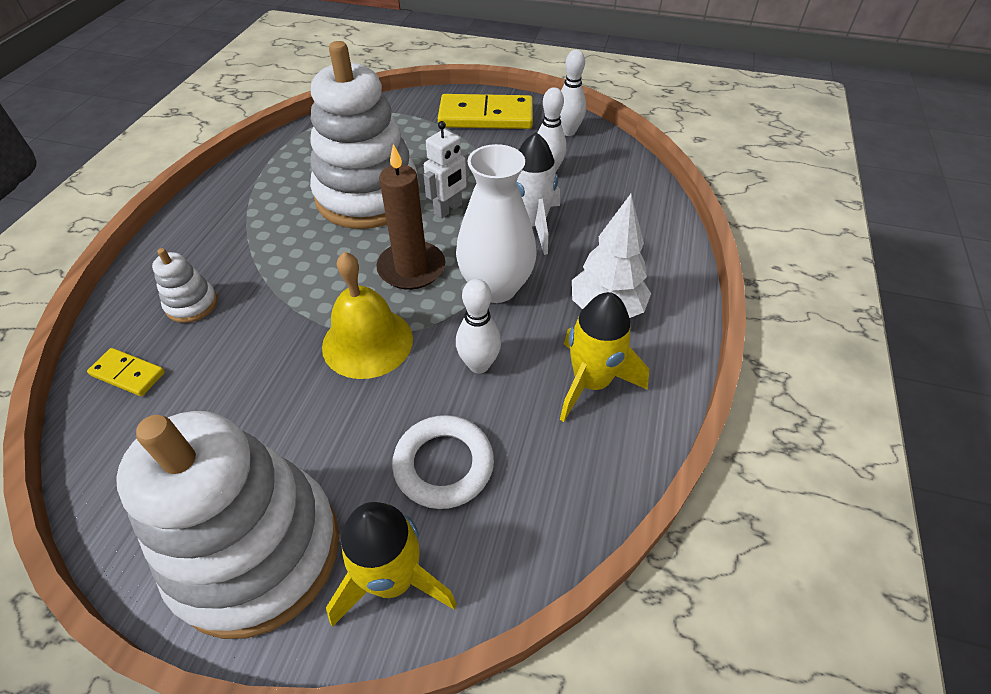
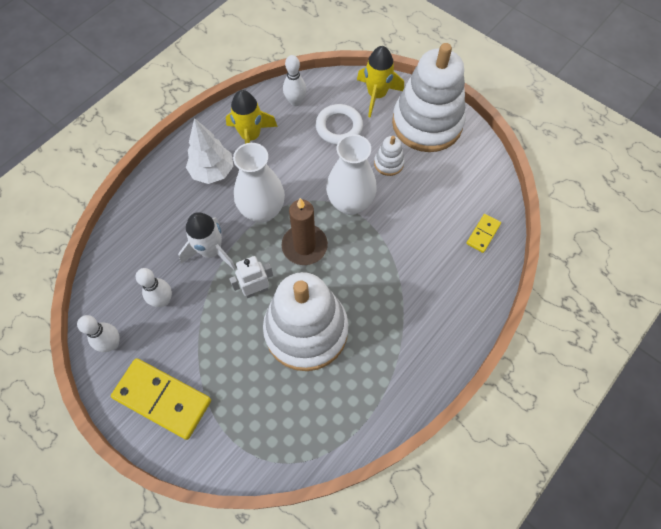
camera: 155 degrees left, 15 degrees up
yellow domino [87,348,165,396] -> yellow domino turned 75 degrees clockwise [466,214,501,253]
white stacking toy [152,248,218,323] -> white stacking toy moved to [374,136,405,176]
yellow bell [322,252,413,379] -> white vase [326,134,377,215]
white bowling pin [456,279,501,373] -> white bowling pin moved to [283,55,306,106]

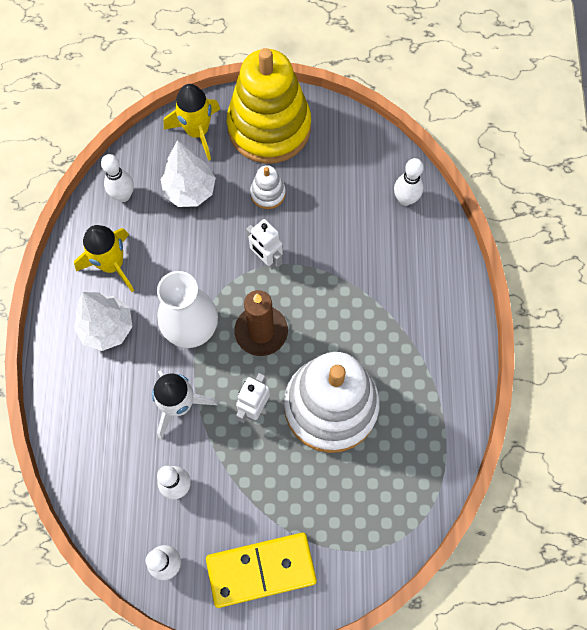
camera: 40 degrees left, 5 degrees up
white ring [316,104,363,145] -> white tree [161,140,216,207]
white vase [326,134,377,215] -> white robot [246,219,283,270]
white stacking toy [392,43,466,152] -> yellow stacking toy [227,48,311,164]
yellow domino [466,214,501,253] -> white bowling pin [394,158,424,206]

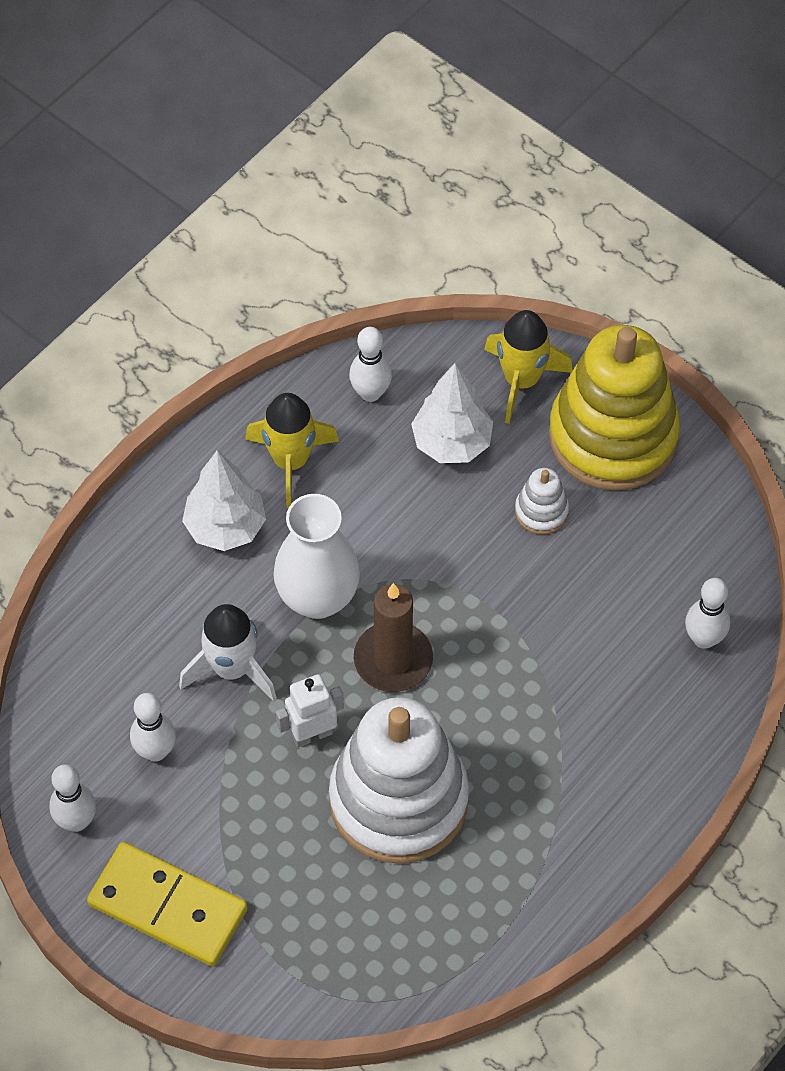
camera: 40 degrees right, 10 degrees down
white robot [246,219,283,270] -> none

